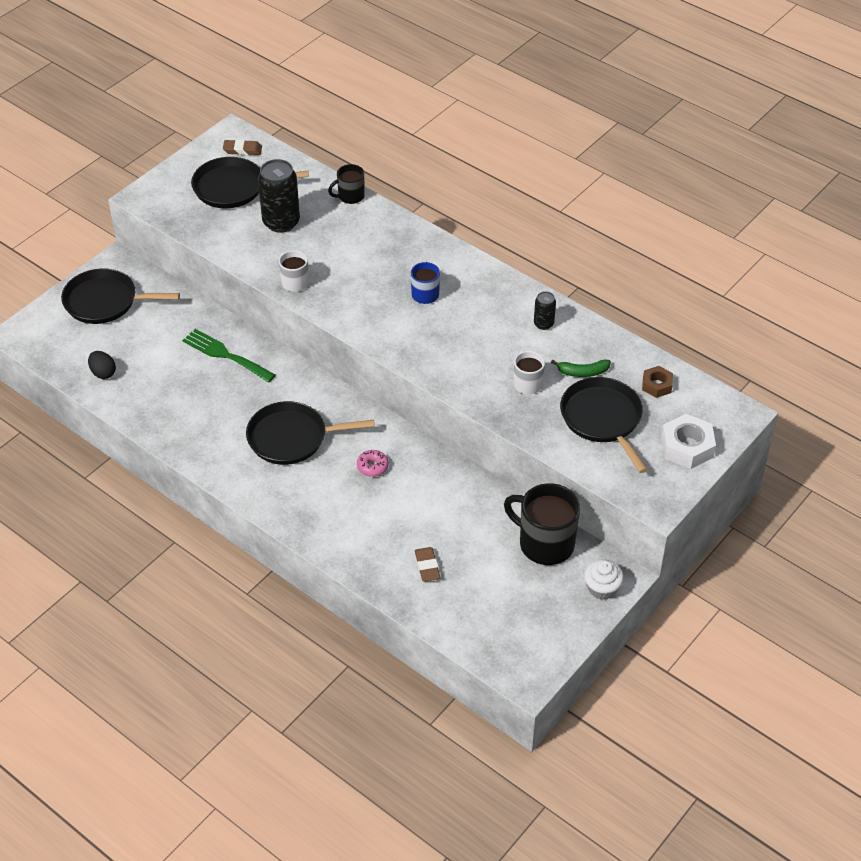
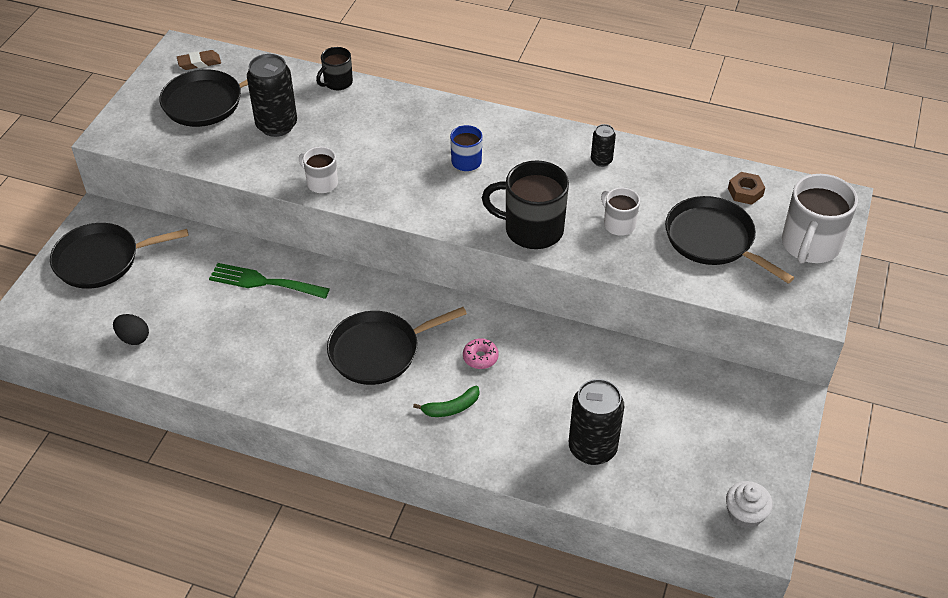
camera: 20 degrees left, 0 degrees up
brown eraser [415,547,441,582] -> black can [569,379,624,465]
black mug [504,483,580,565] -> black mug moved to [482,160,569,249]
green banana [551,360,611,377] -> green banana moved to [413,386,479,417]
white cupcake [584,560,624,600] -> white cupcake moved to [726,481,773,529]
white nut [661,414,716,469] -> white mug [782,174,858,264]

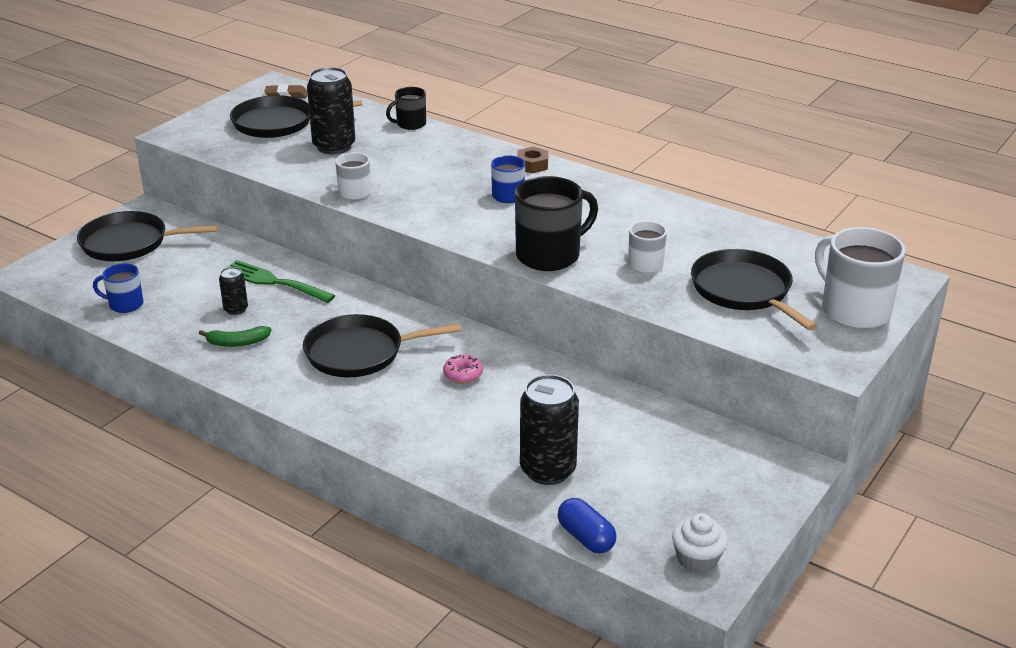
camera: 15 degrees right, 15 degrees down
black egg [113,314,149,345] -> blue mug [93,263,144,313]
green banana [413,386,479,417] -> green banana moved to [199,326,271,347]
black mug [482,160,569,249] -> black mug turned 120 degrees clockwise [515,176,598,271]
black can [591,124,616,167] -> black can moved to [219,267,248,315]
brown nut [728,172,765,205] -> brown nut moved to [517,147,548,173]
white mug [782,174,858,264] -> white mug turned 105 degrees clockwise [815,227,906,329]
none -> blue capsule [558,498,617,553]

